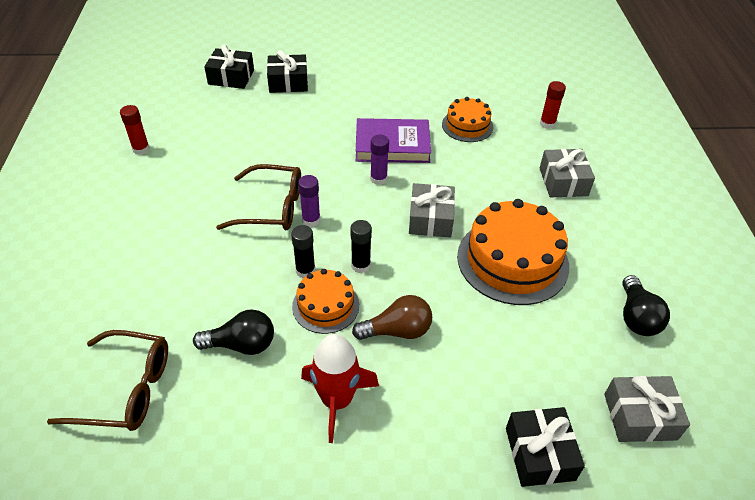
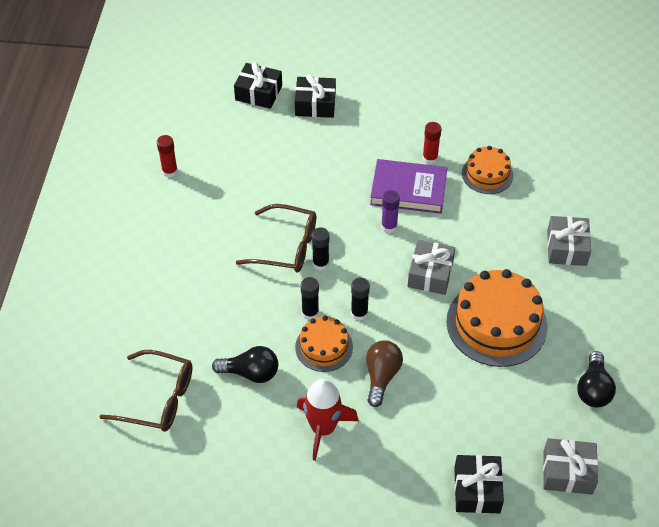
camera: 10 degrees right, 5 degrees up
purple glue stick [298,175,320,227] -> black glue stick [312,227,330,270]
brown light bulb [352,295,432,340] -> brown light bulb turned 75 degrees counterclockwise [366,340,403,407]
red glue stick [540,81,566,129] -> red glue stick moved to [422,122,442,164]

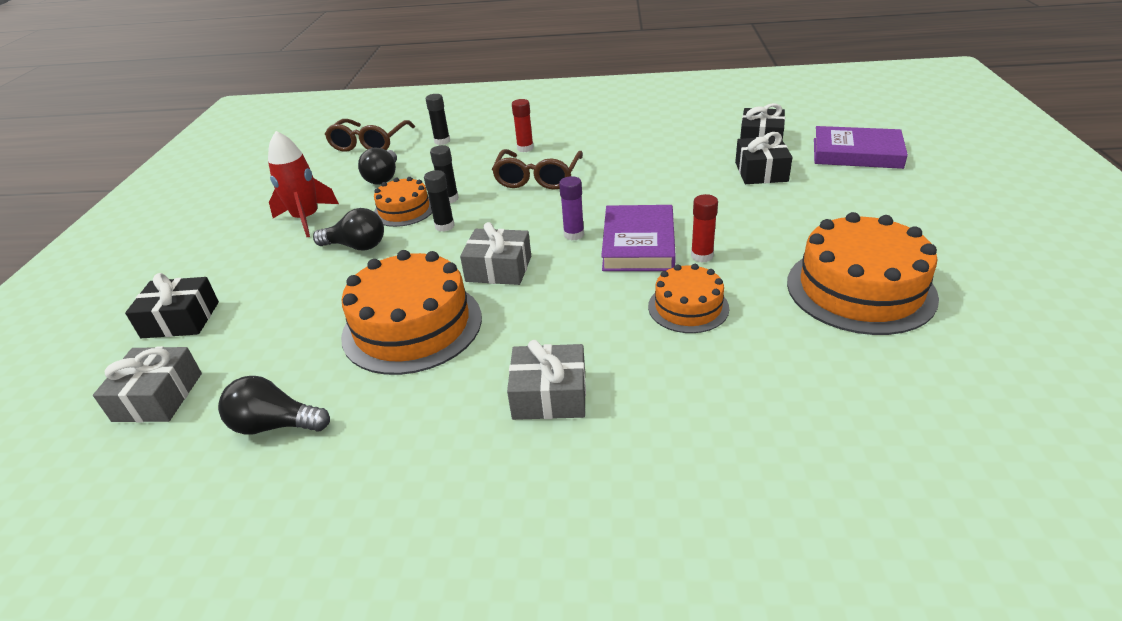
camera: 90 degrees right, 15 degrees down
red glue stick [157,135,178,178] -> red glue stick moved to [512,99,534,152]
black glue stick [312,227,330,270] -> black glue stick moved to [426,94,450,145]
brown light bulb [366,340,403,407] -> black light bulb [313,208,384,250]
none -> orange cake [787,212,939,335]
none -> purple book [814,126,908,169]

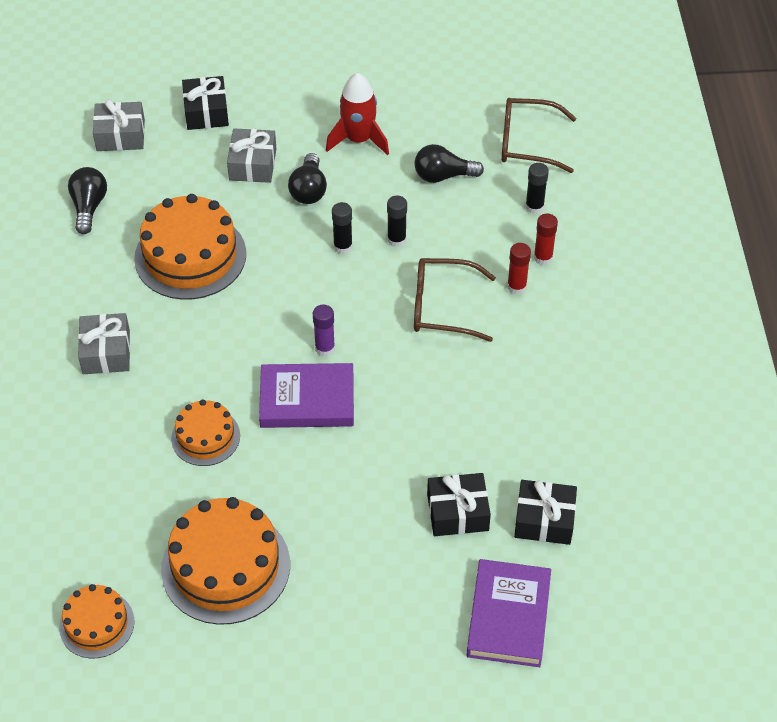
camera: 80 degrees right, 15 degrees up
orange cake [374,177,432,227] -> orange cake moved to [59,584,135,658]
grey gift [460,222,531,285] -> grey gift moved to [227,129,276,183]
red glue stick [691,194,718,262] -> red glue stick moved to [534,213,558,265]

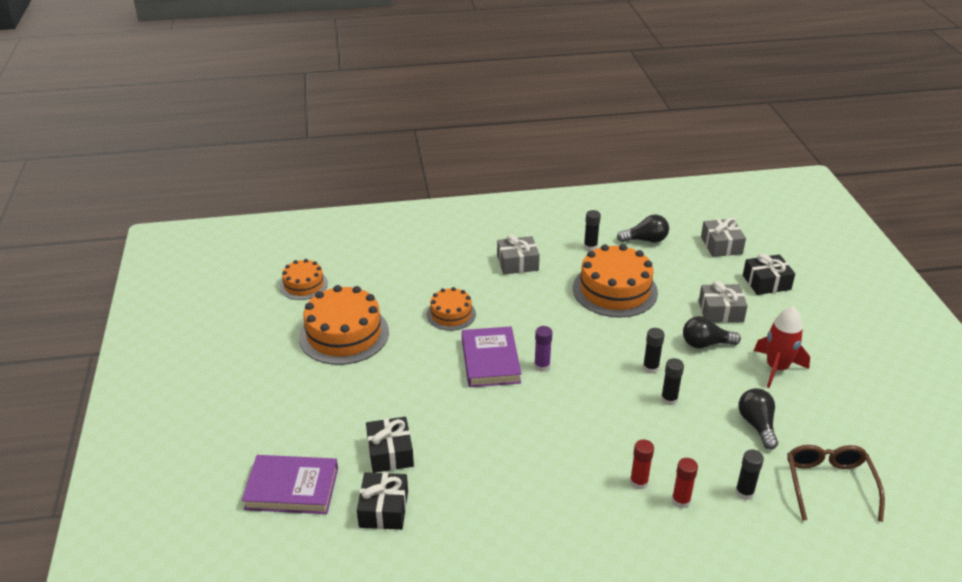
camera: 85 degrees right, 15 degrees down
brown glasses [414,258,496,342] -> none
none -> black glue stick [584,210,601,251]

